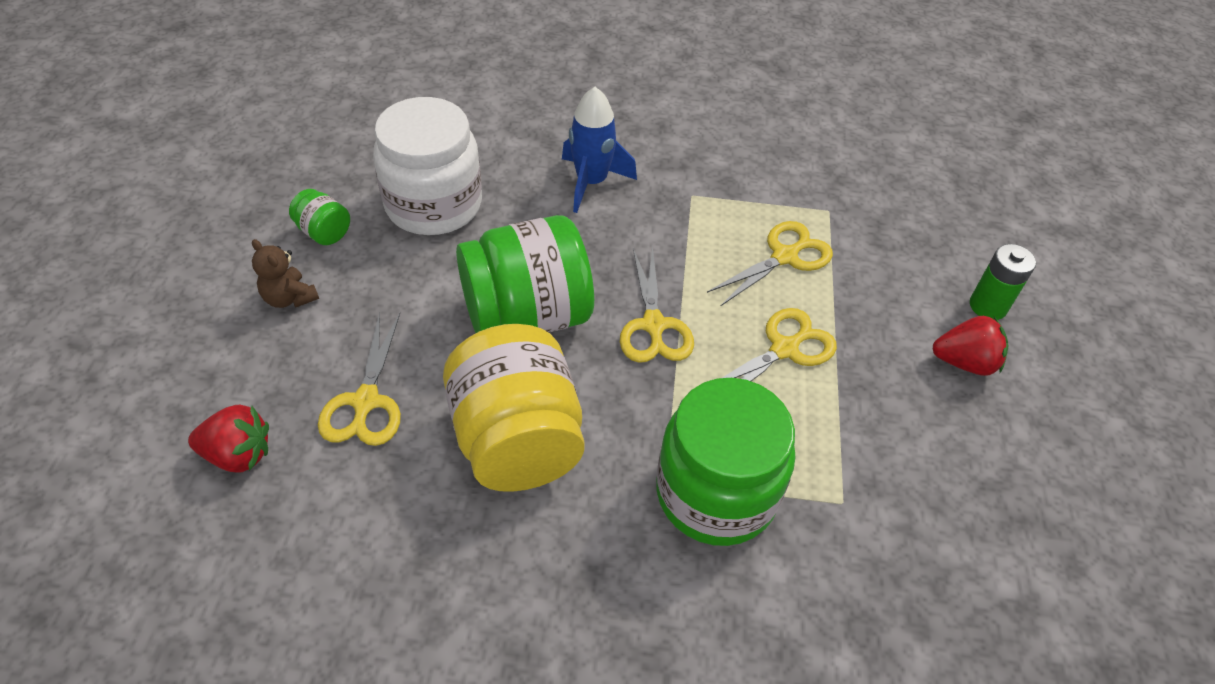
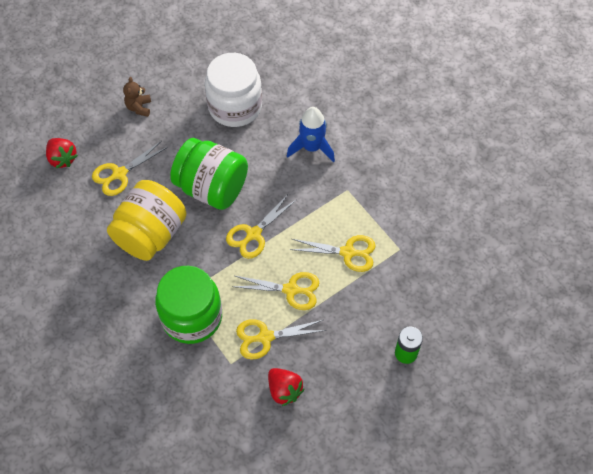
camera: 50 degrees right, 10 degrees up
green jar [289,189,350,245] -> none
red strawberry [933,316,1008,376] -> red strawberry moved to [268,368,304,406]
none -> yellow scissors [236,319,326,360]

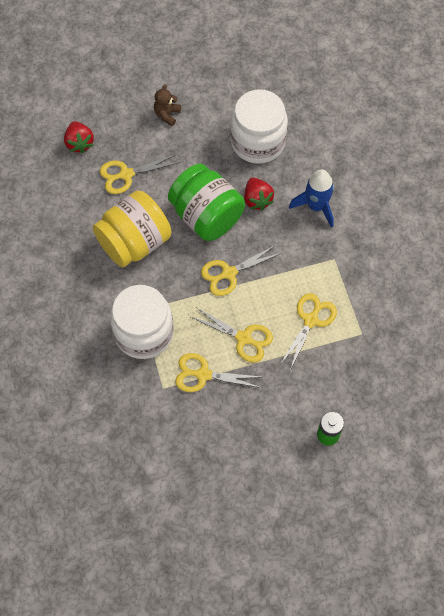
camera: 20 degrees right, 5 degrees up
green jar [155,266,222,344] -> white jar [110,285,174,359]
red strawberry [268,368,304,406] -> red strawberry moved to [244,178,274,210]
yellow scissors [290,235,376,272] -> yellow scissors turned 90 degrees counterclockwise [280,293,337,370]

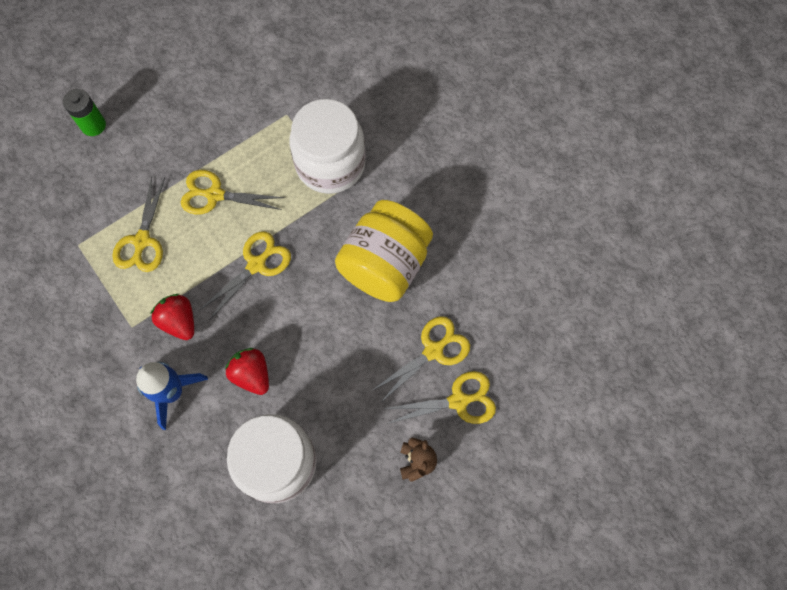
camera: 160 degrees right, 5 degrees up
red strawberry [64,121,94,153] -> red strawberry moved to [150,294,194,340]
green jar [168,164,245,241] -> none
yellow scissors [175,353,262,392] -> yellow scissors moved to [384,371,496,424]

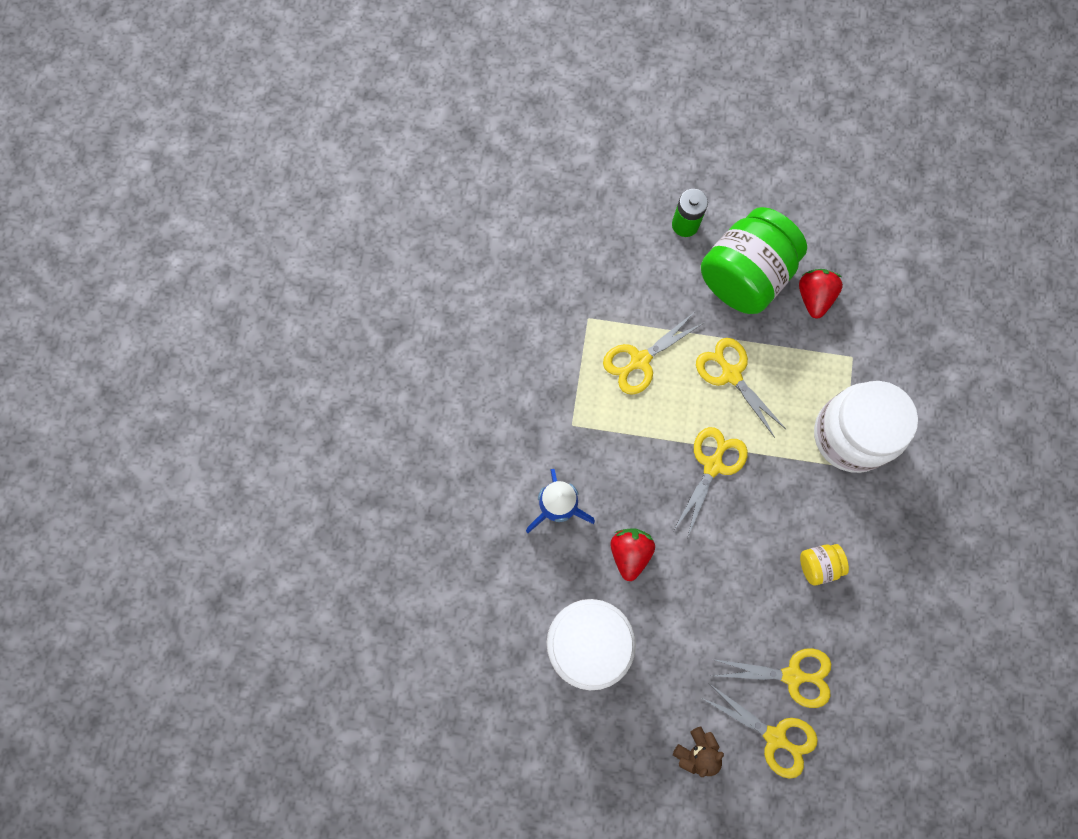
camera: 45 degrees right, 5 degrees up
red strawberry [150,294,194,340] -> red strawberry moved to [799,269,843,319]
yellow scissors [200,231,291,319] -> yellow scissors turned 60 degrees counterclockwise [674,427,748,536]
yellow jar [335,200,433,302] -> yellow jar [800,544,849,586], size x0.43
none -> green jar [701,207,807,314]

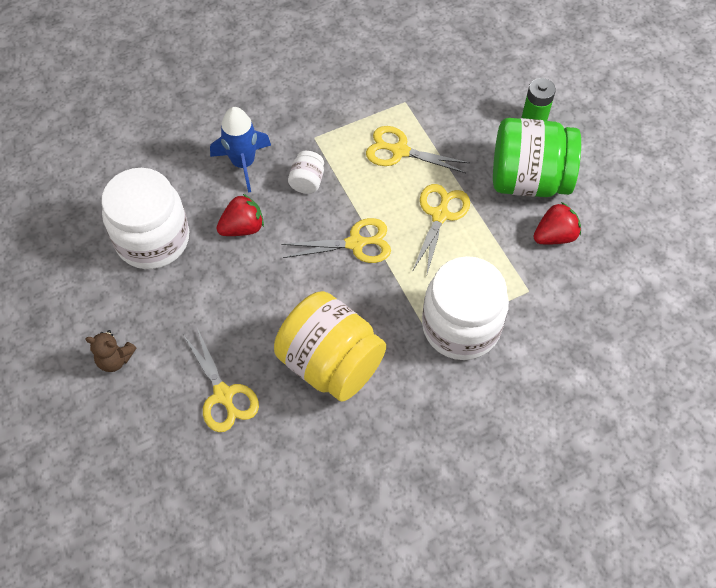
camera: 55 degrees right, 15 degrees down
yellow scissors [700,684,818,779] -> none
yellow jar [800,544,849,586] -> yellow jar [274,291,386,402], size x2.30
none -> white jar [288,151,324,194]

